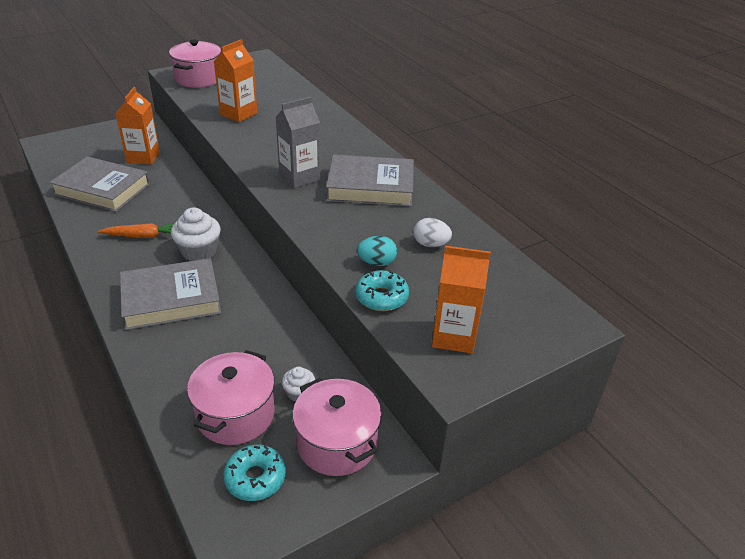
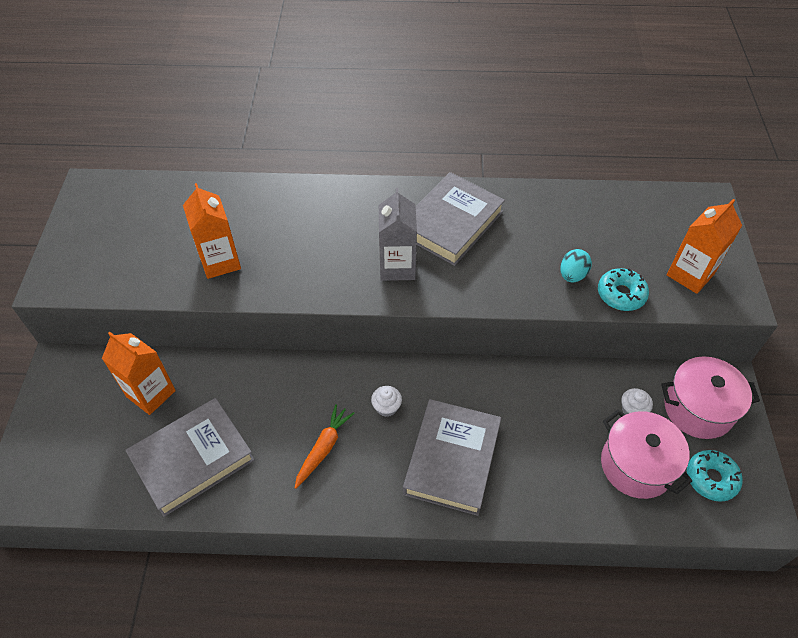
camera: 55 degrees left, 15 degrees up
pink pot [169,39,221,88] -> none
white cupcake [171,207,221,261] -> white cupcake [371,386,402,417], size x0.55
white egg [413,218,452,247] -> none

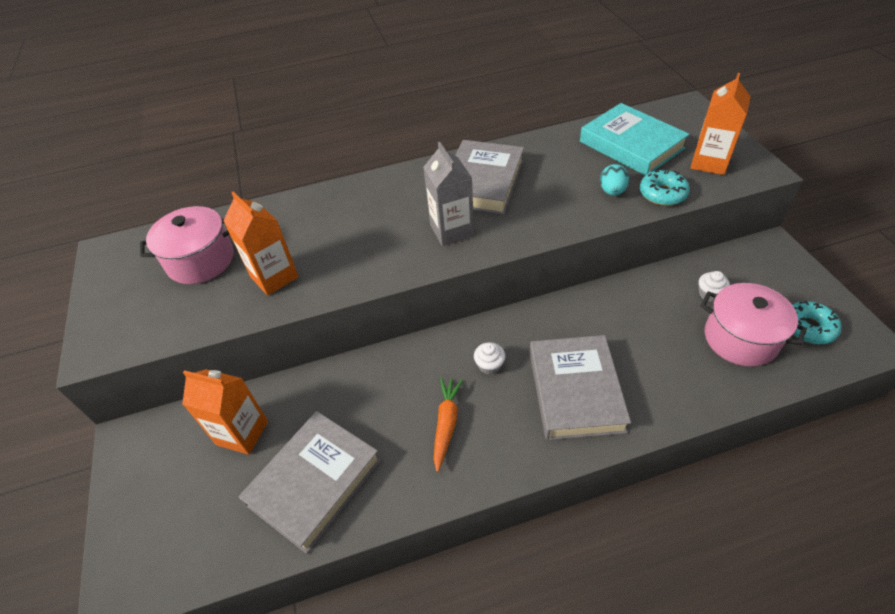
camera: 15 degrees left, 5 degrees down
pink pot [661,356,760,439] -> pink pot moved to [140,206,233,284]
none -> turquoise book [580,103,690,176]

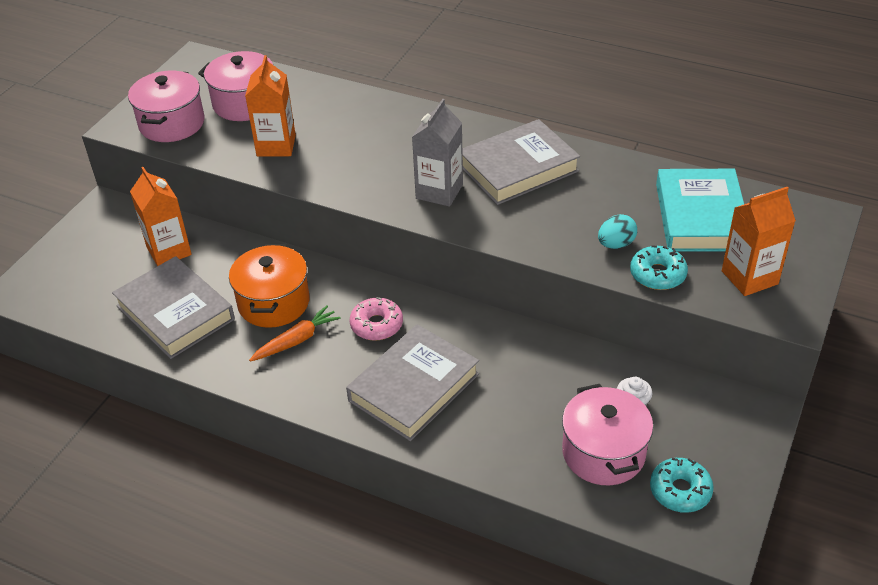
camera: 40 degrees right, 5 degrees down
grey book [239,411,381,554] -> grey book turned 60 degrees clockwise [112,256,235,359]
white cupcake [474,342,506,375] -> pink donut [350,297,403,341]
none -> pink pot [128,71,204,142]
none -> orange pot [229,244,310,328]

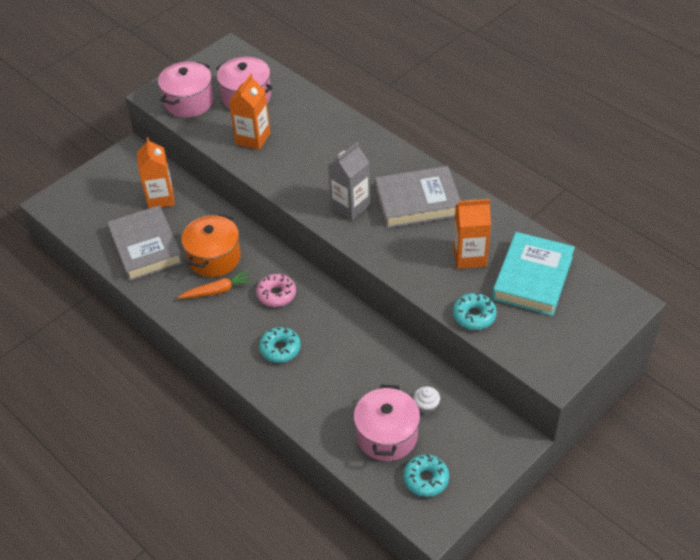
camera: 20 degrees right, 5 degrees up
grey book [346,324,479,441] -> turquoise donut [259,327,301,363]
turquoise egg [598,214,637,249] -> none
orange carton [722,187,796,296] -> orange carton moved to [453,199,491,269]

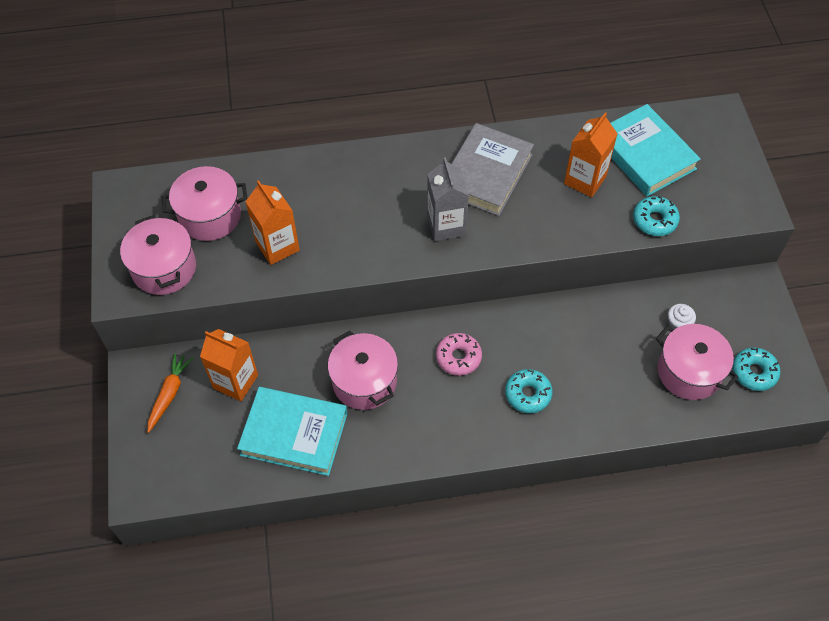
camera: 55 degrees left, 10 degrees up
grey book [107,206,183,281] -> turquoise book [237,387,348,476]
orange carrot [178,271,252,299] -> orange carrot moved to [147,353,193,433]
orange pot [181,214,241,277] -> pink pot [328,331,398,410]

